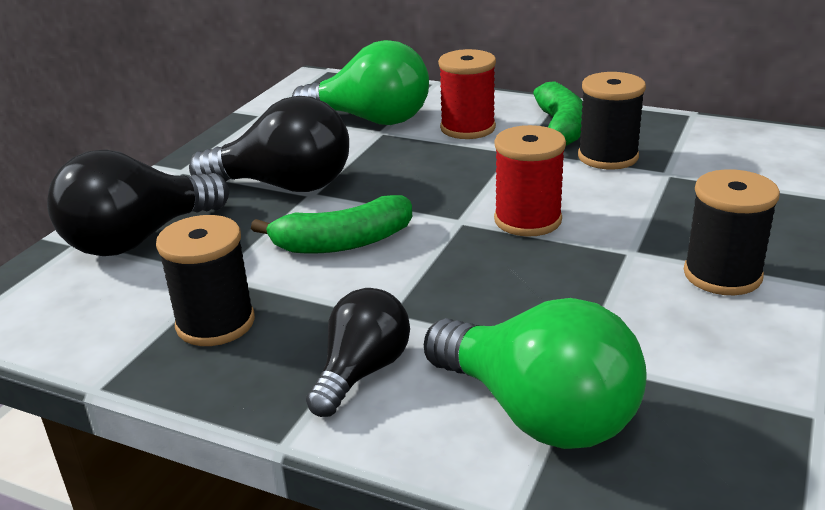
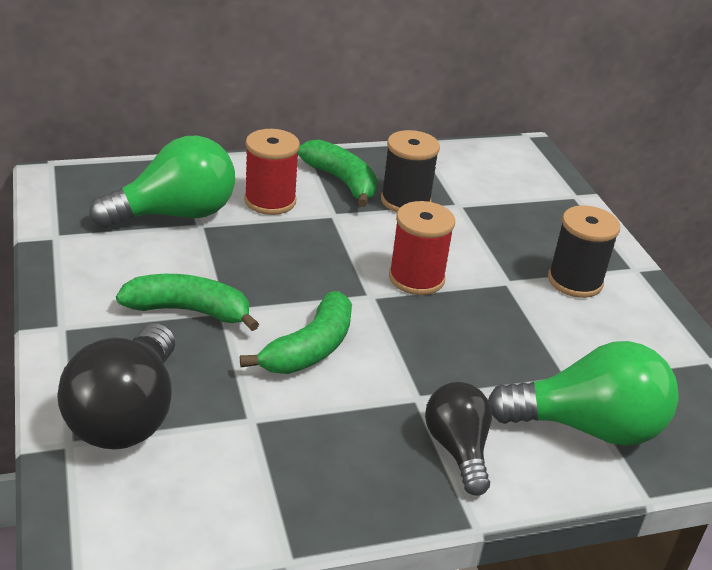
camera: 45 degrees left, 5 degrees up
black spool [156,215,255,346] -> none
black light bulb [189,96,349,192] -> green banana [116,274,259,331]

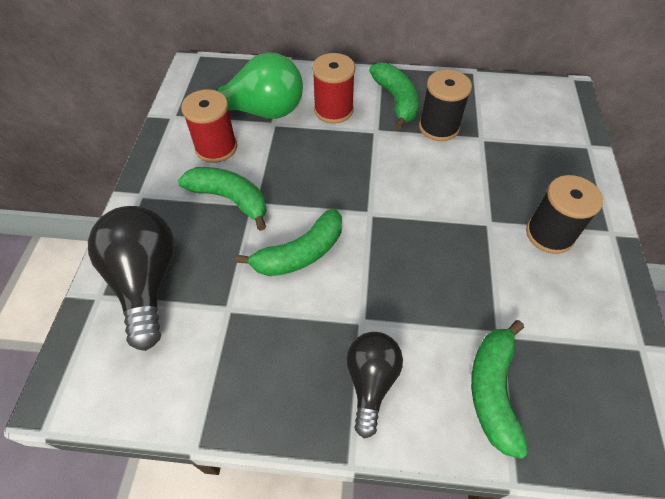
camera: 25 degrees right, 20 degrees up
black light bulb [57,323,175,450] -> black light bulb turned 135 degrees clockwise [88,206,175,351]
red spool [389,201,455,295] -> red spool moved to [181,89,237,163]
green light bulb [488,341,679,446] -> green banana [471,320,528,459]

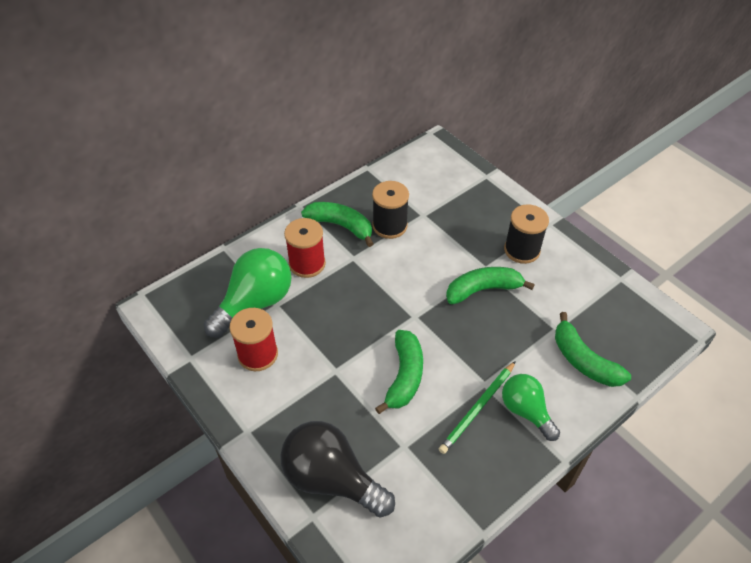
camera: 45 degrees left, 5 degrees down
green banana [178,167,267,231] -> green banana moved to [446,267,535,304]
black light bulb [346,332,403,438] -> green light bulb [502,374,560,441]
none -> green pencil [439,361,516,454]

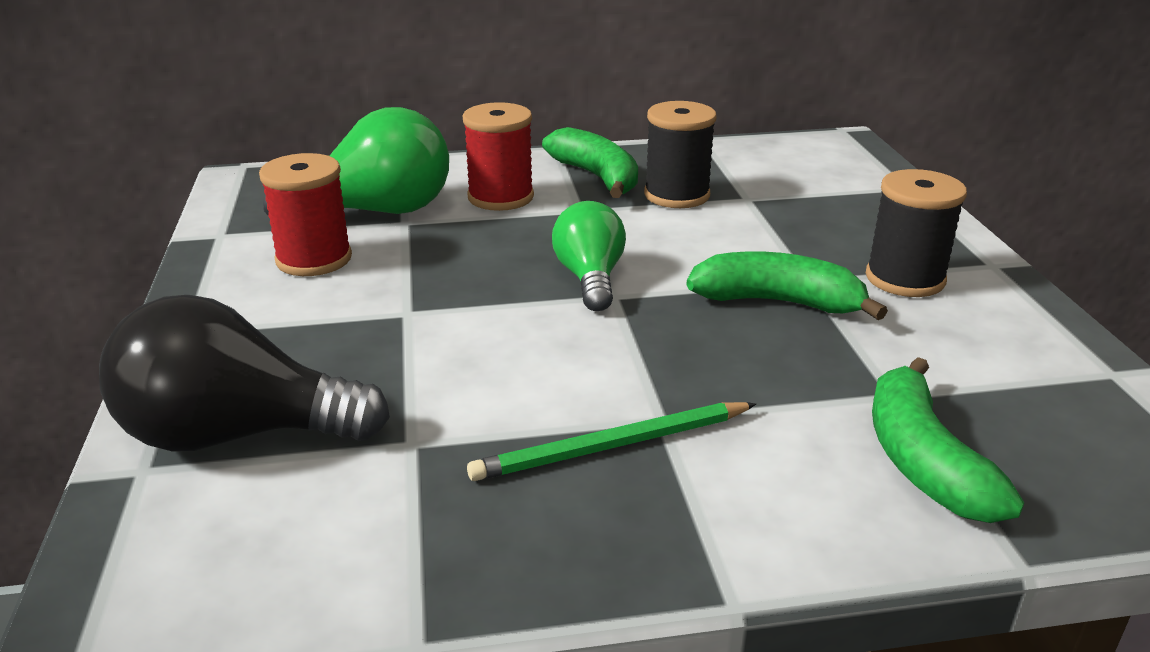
camera: 30 degrees right, 20 degrees down
black light bulb [280,421,395,518] -> black light bulb turned 60 degrees counterclockwise [99,295,390,452]
green banana [375,330,423,414] -> none
green light bulb [502,374,560,441] -> green light bulb moved to [552,201,626,311]

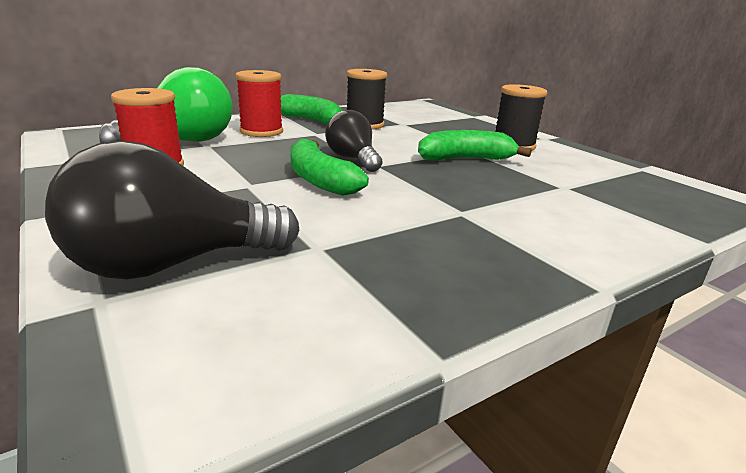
camera: 25 degrees left, 5 degrees down
green pencil [467,402,756,481] -> none
green light bulb [552,201,626,311] -> black light bulb [325,110,382,172]
green banana [872,357,1024,523] -> green banana moved to [290,138,369,195]

